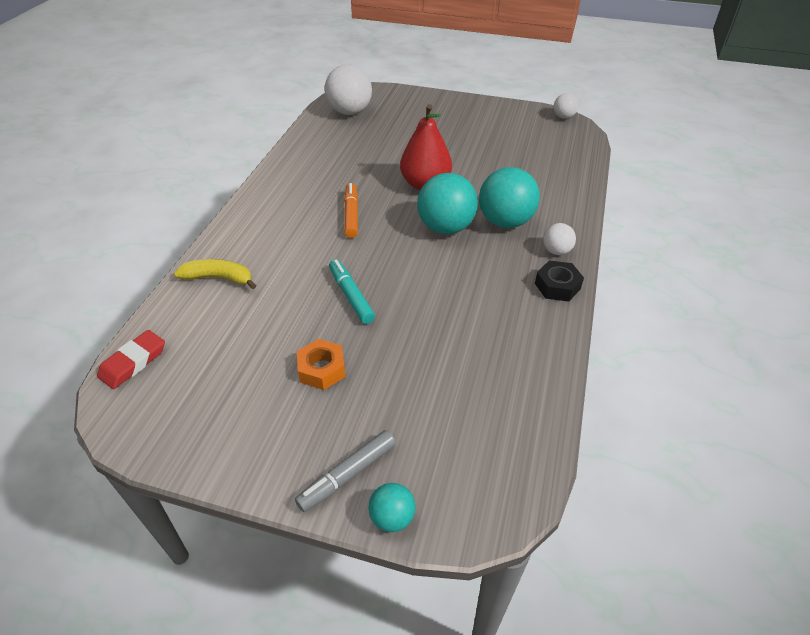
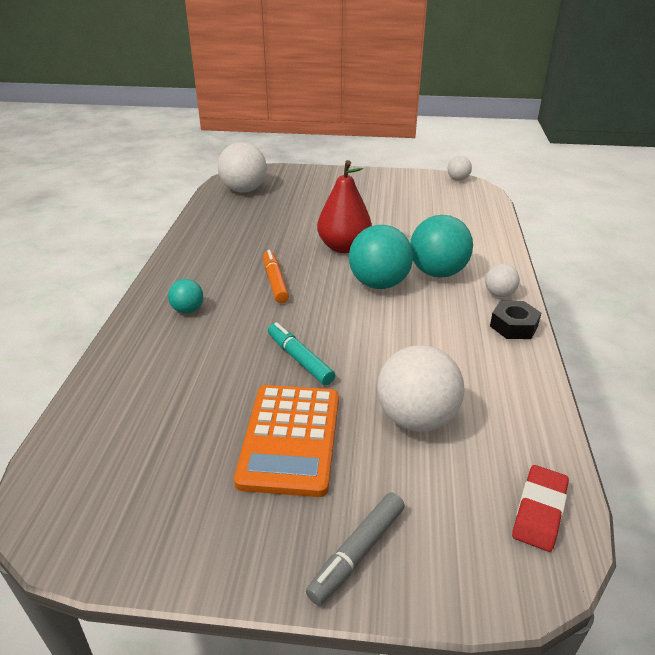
camera: 10 degrees left, 10 degrees down
red eraser [97,330,165,389] -> red eraser moved to [512,465,569,552]
yellow banana [174,259,256,289] -> none
orange nut [297,339,346,390] -> orange calculator [234,385,339,497]
turquoise ball [368,483,416,532] -> turquoise ball moved to [168,279,203,313]
none -> white ball [377,345,465,432]

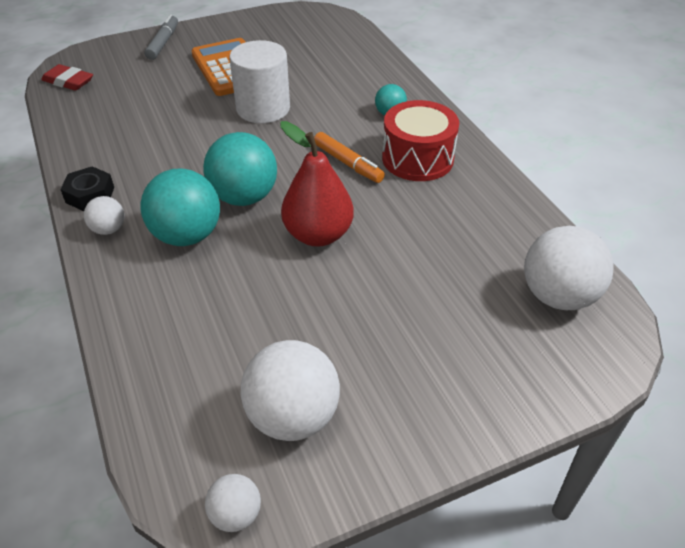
camera: 150 degrees right, 10 degrees up
turquoise marker [268,322,335,385] -> white cylinder [229,40,290,123]
white ball [377,345,465,432] -> white ball moved to [241,340,340,441]
red eraser [512,465,569,552] -> red eraser turned 60 degrees counterclockwise [41,64,93,91]
none -> red drum [382,100,459,181]

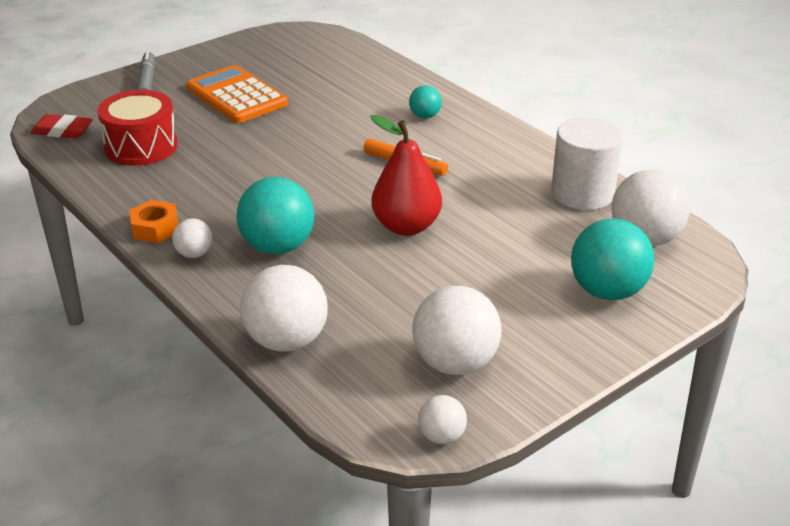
camera: 15 degrees left, 10 degrees down
black nut [60,166,114,211] -> orange nut [130,200,178,243]
turquoise ball [203,132,277,206] -> turquoise ball moved to [571,218,654,300]
white cylinder [229,40,290,123] -> white cylinder moved to [551,117,623,210]
red drum [382,100,459,181] -> red drum moved to [97,90,178,166]
none -> white ball [240,265,328,352]

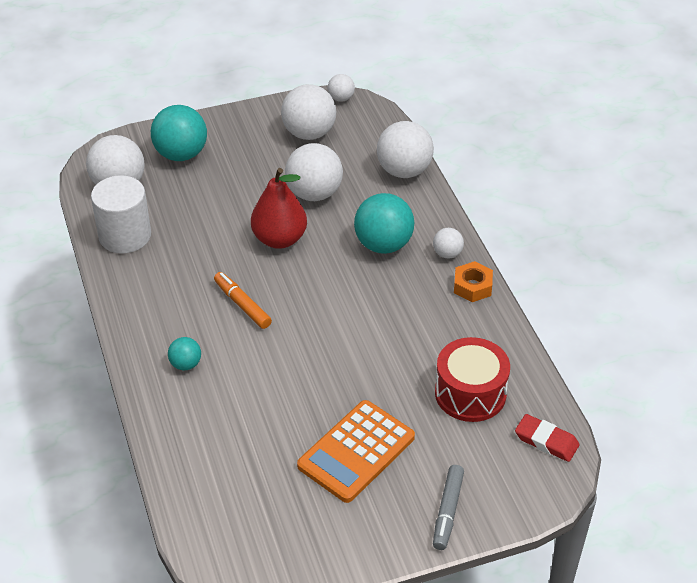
camera: 160 degrees left, 10 degrees up
orange calculator [187,65,288,123] -> orange calculator turned 60 degrees clockwise [297,400,415,503]
none -> white ball [285,143,343,201]

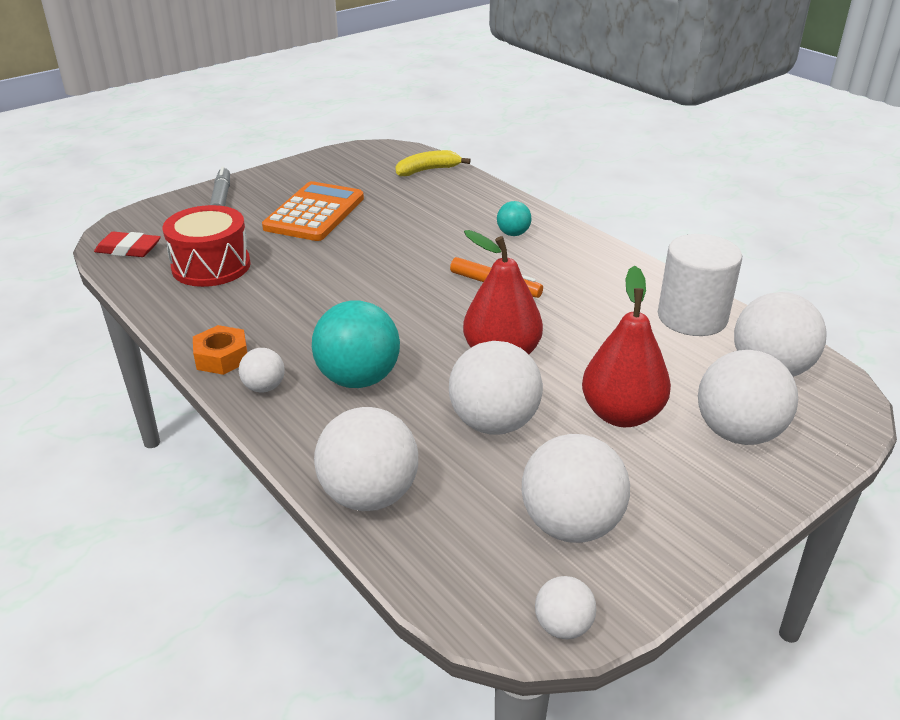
camera: 160 degrees right, 10 degrees down
turquoise ball [151,105,207,161] -> white ball [698,350,798,445]
none -> yellow banana [396,150,471,176]
none -> red pear [582,266,671,427]

